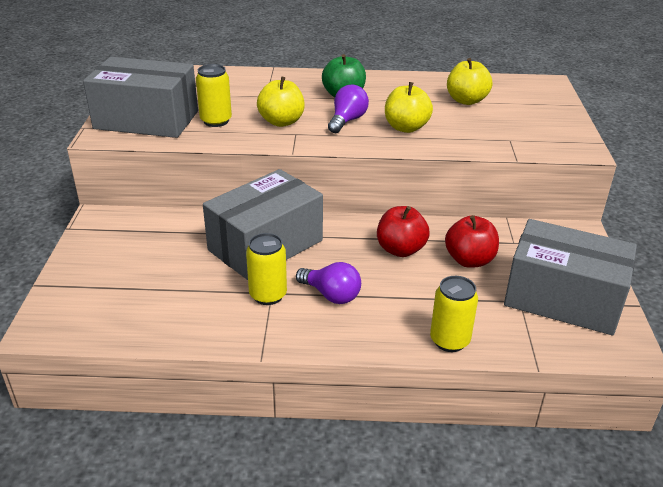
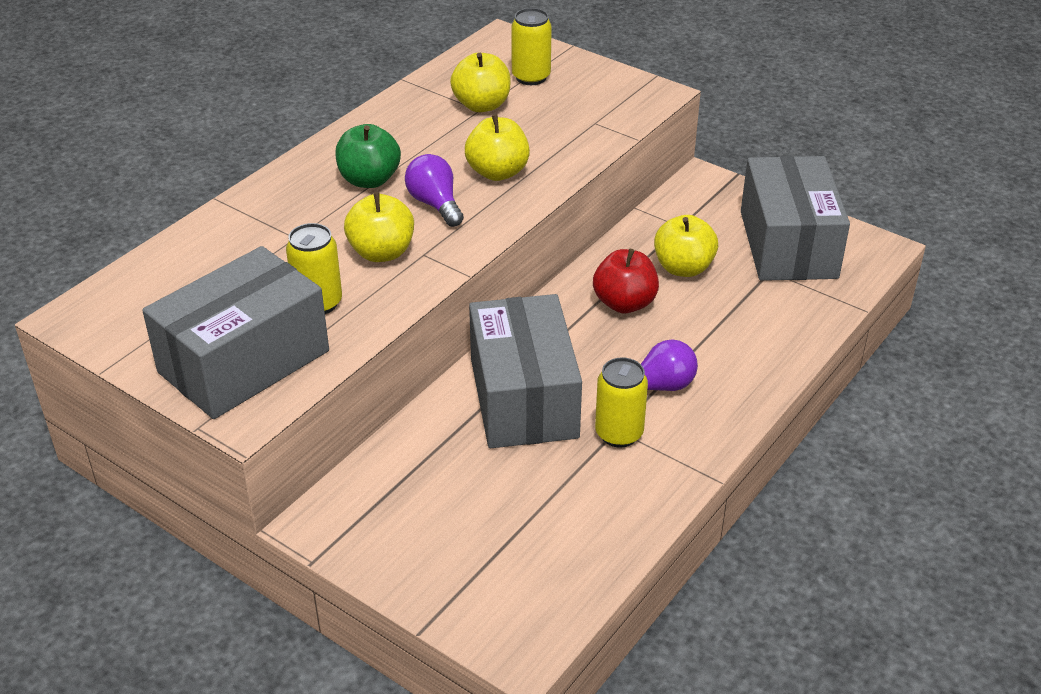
camera: 55 degrees left, 5 degrees up
yellow can [430,276,478,352] -> yellow can moved to [511,8,552,85]
red apple [445,215,499,268] -> yellow apple [654,215,718,277]
grey box [504,219,637,335] -> grey box turned 60 degrees counterclockwise [741,156,850,281]

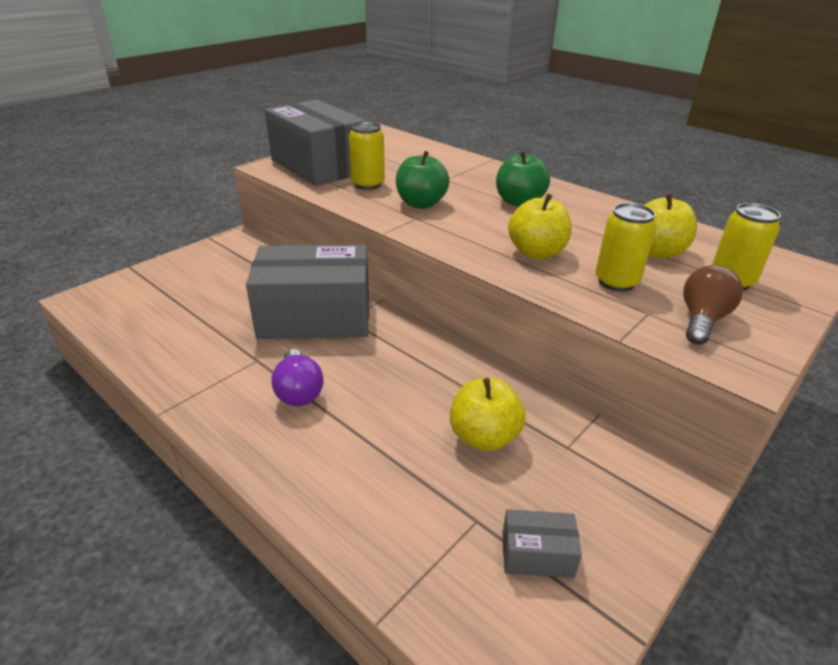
camera: 95 degrees right, 5 degrees down
yellow apple [344,192,414,262] -> green apple [396,151,449,209]
purple light bulb [405,154,464,227] -> none
red apple [593,249,659,313] -> none
yellow can [595,357,648,448] -> yellow can moved to [595,203,656,292]
grey box [741,156,850,281] -> grey box [502,509,582,578], size x0.41
none -> brown light bulb [683,265,743,345]

